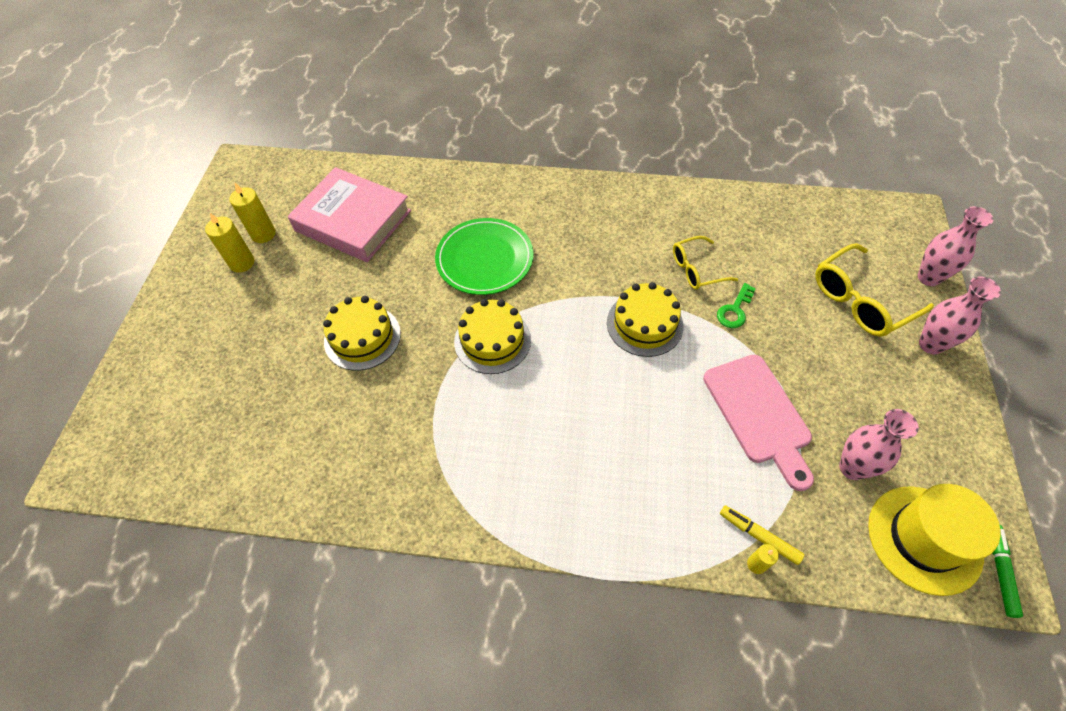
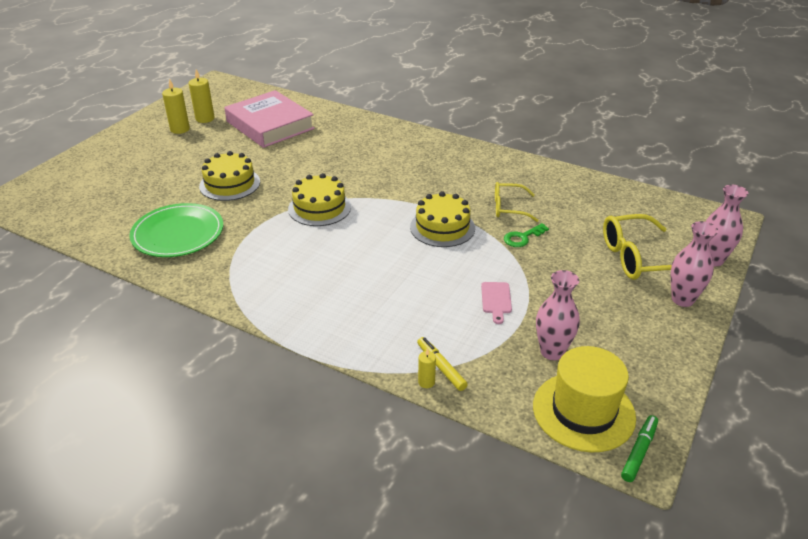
camera: 20 degrees right, 20 degrees down
green plate [435,218,533,295] -> green plate moved to [130,203,223,257]
pink cutting board [703,355,814,491] -> pink cutting board [481,282,512,324], size x0.47

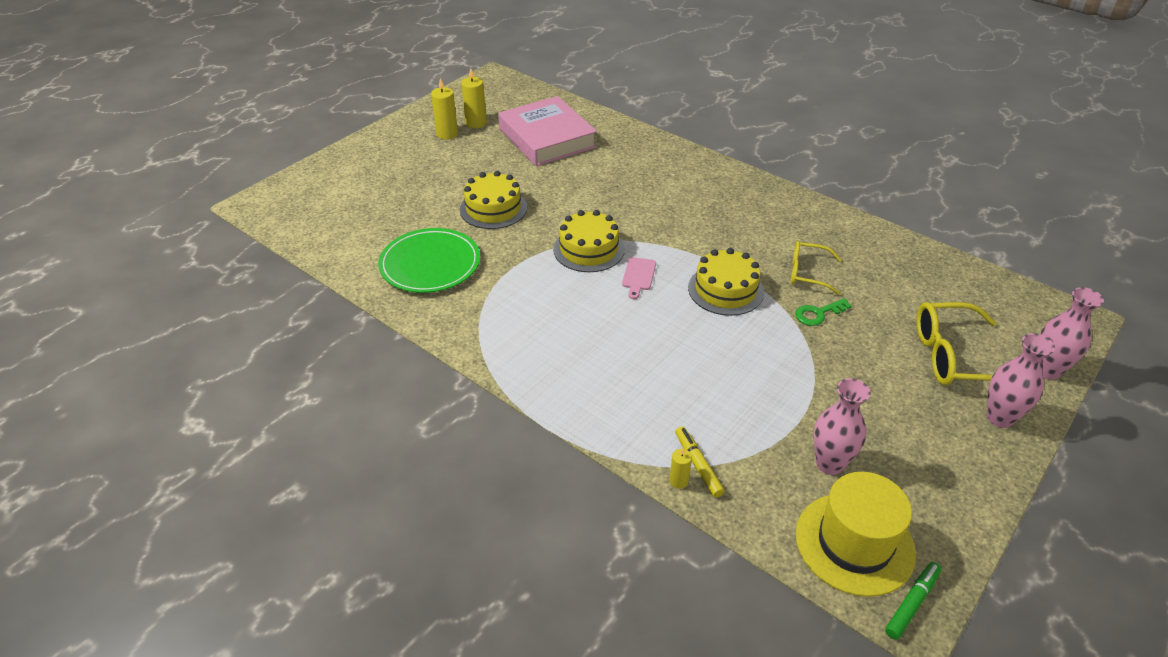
camera: 10 degrees right, 5 degrees up
pink cutting board [481,282,512,324] -> pink cutting board moved to [622,257,656,299]

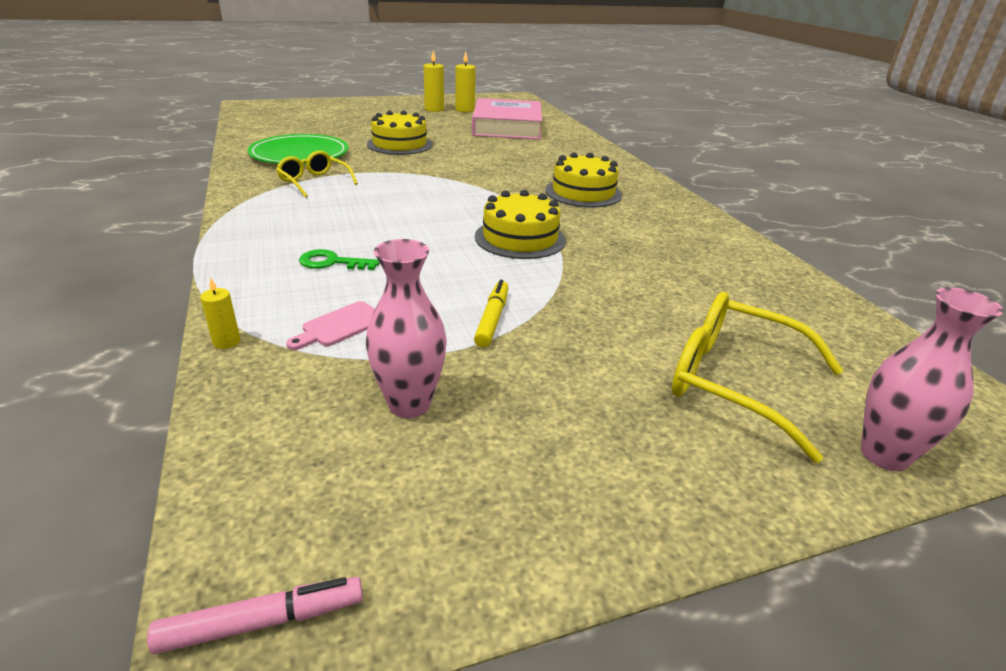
camera: 30 degrees right, 10 degrees down
yellow cake [553,210,625,272] -> yellow cake moved to [545,152,622,207]
pink cutting board [622,257,656,299] -> pink cutting board moved to [286,301,375,350]
yellow marker [675,426,725,498] -> yellow marker moved to [474,280,509,347]
yellow glasses [791,241,842,295] -> yellow glasses moved to [276,151,358,198]
green key [795,298,852,326] -> green key moved to [299,249,379,270]
yellow hat [796,472,916,597] -> none
green marker [885,562,941,640] -> pink marker [147,577,363,654]
pink vase [987,333,1055,428] -> none

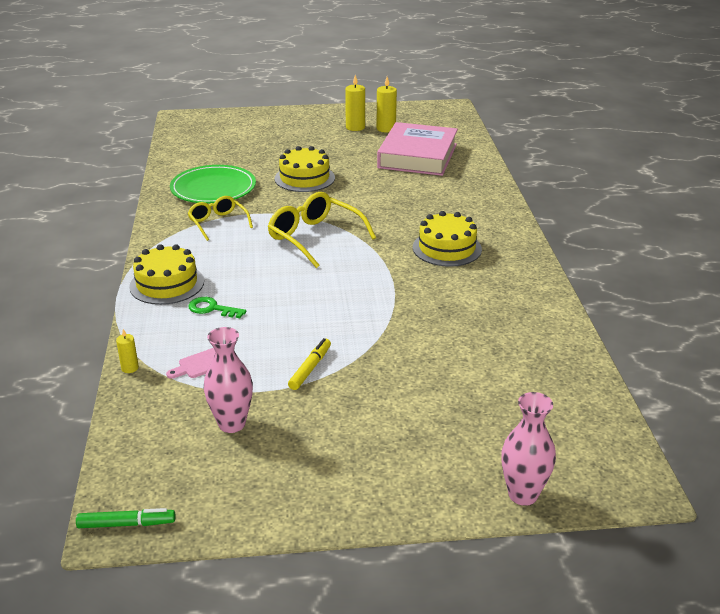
camera: 15 degrees right, 0 degrees up
pink marker [147,577,363,654] -> green marker [76,508,175,528]
yellow cake [475,190,566,259] -> yellow cake moved to [129,244,204,305]
yellow glasses [672,292,844,463] -> yellow glasses moved to [268,192,376,268]

